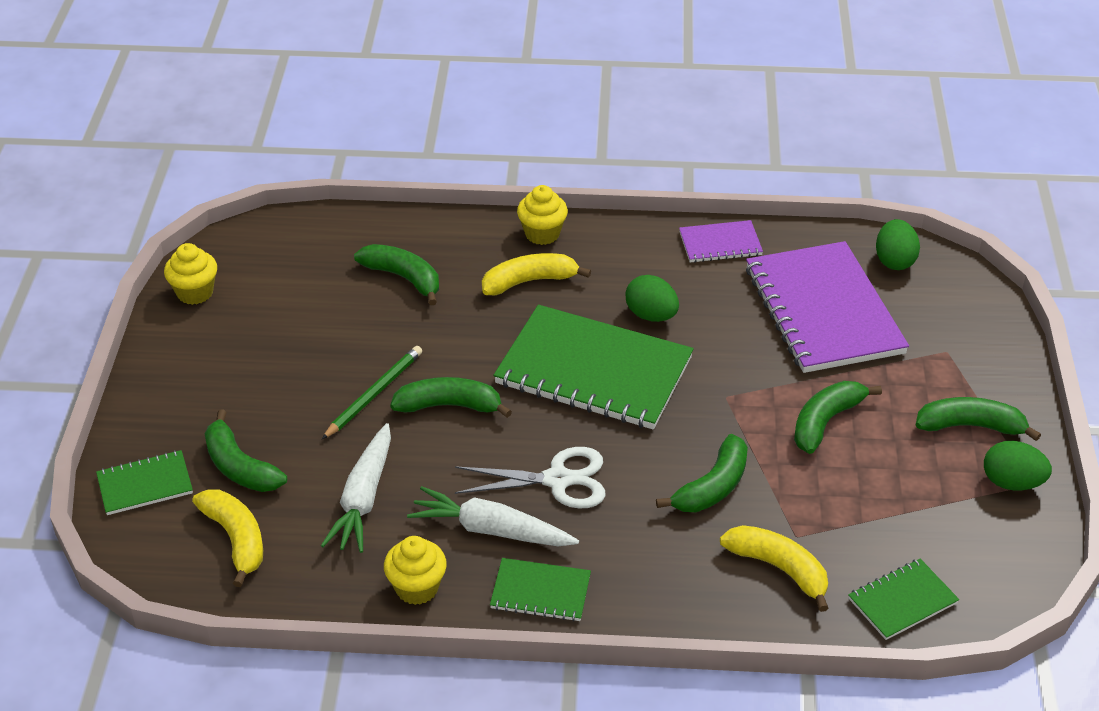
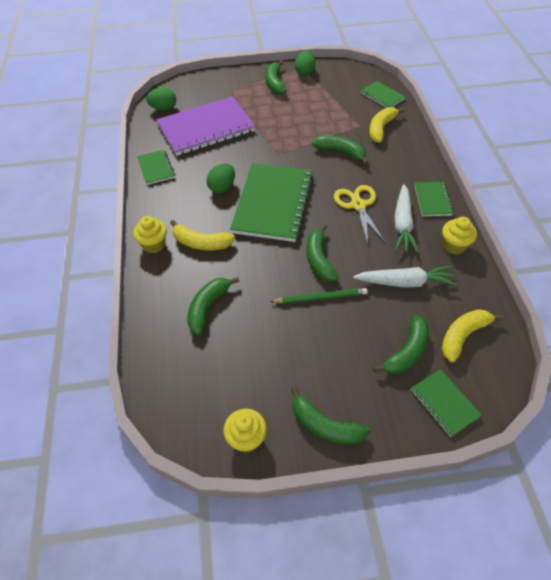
camera: 100 degrees left, 10 degrees up
green pencil [322,346,422,439] -> green pencil turned 150 degrees clockwise [270,288,368,304]
white scissors [455,447,606,509] -> yellow scissors [334,185,386,244]
yellow banana [482,253,591,295] -> yellow banana turned 45 degrees counterclockwise [170,220,235,250]
purple notebook [679,220,763,263] -> green notebook [137,150,175,185]
green banana [794,381,882,454] -> green banana moved to [291,386,370,445]

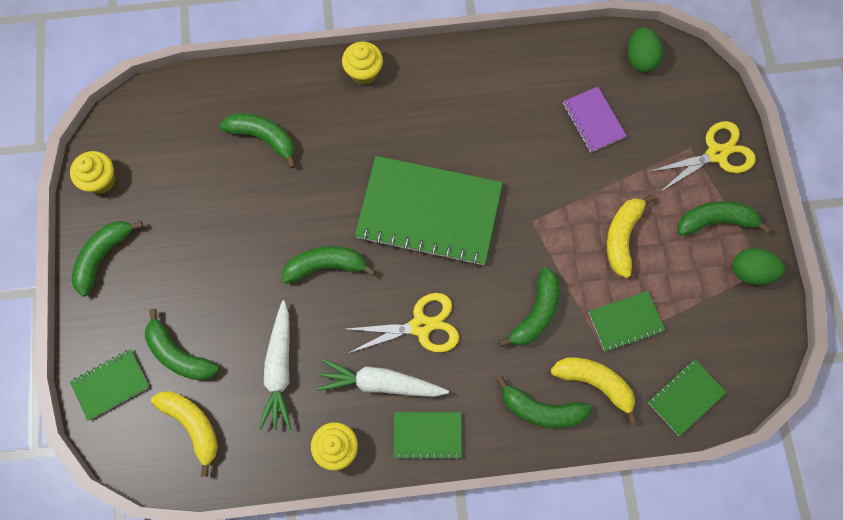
camera: 90 degrees right, 20 degrees up
green notebook [137,150,175,185] -> green notebook moved to [589,291,665,352]
purple notebook [156,96,256,156] -> purple notebook [563,87,627,153], size x0.47
yellow banana [170,220,235,250] -> yellow banana moved to [607,194,654,278]
green egg [206,164,235,193] -> none
green pencil [270,288,368,304] -> none
none -> green banana [496,376,592,428]
none -> yellow scissors [648,121,756,192]

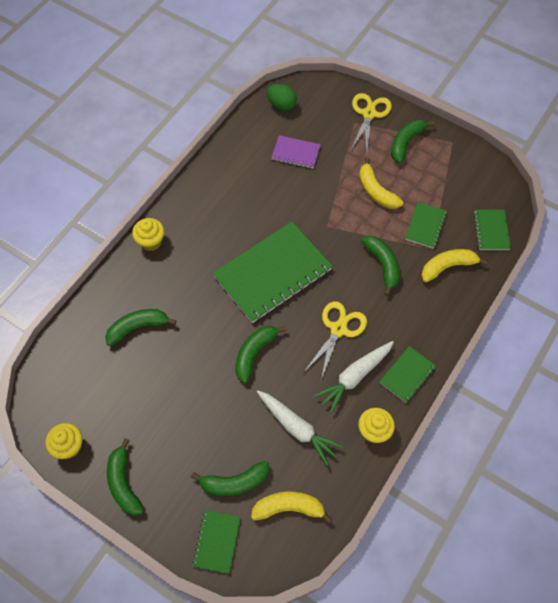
camera: 50 degrees left, 10 degrees down
green banana [496,376,592,428] -> none
green egg [733,248,785,285] -> none

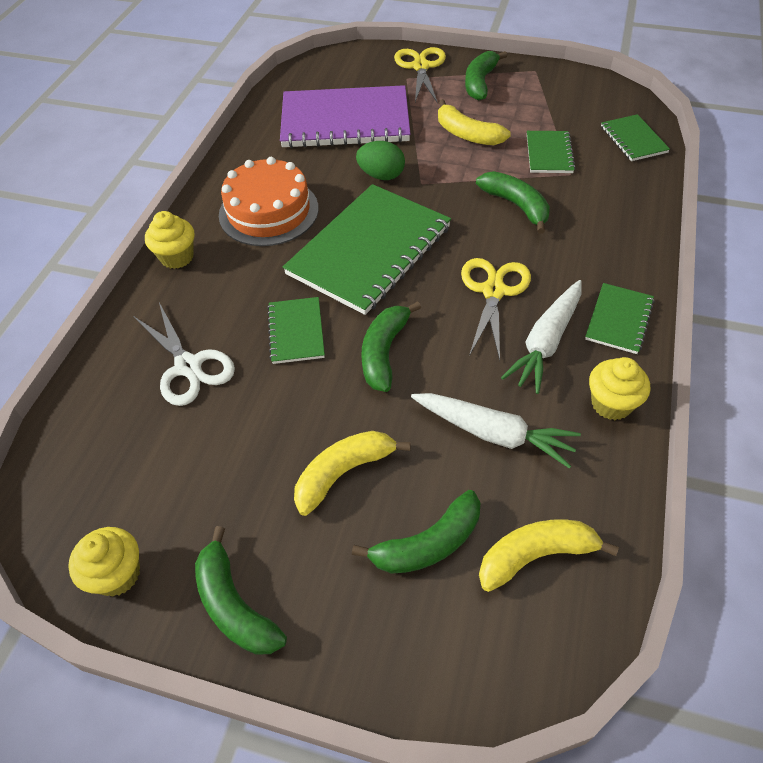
camera: 15 degrees left, 10 degrees down
green banana [105,309,177,346] -> white scissors [133,303,235,406]
green notebook [192,510,241,574] -> green notebook moved to [267,297,325,364]
green egg [267,84,297,111] -> green egg moved to [356,141,405,180]
purple notebook [271,135,321,169] -> purple notebook [280,85,411,148], size x2.11
yellow banana [421,249,488,282] -> yellow banana moved to [294,431,411,516]
none -> orange cake [219,157,319,246]

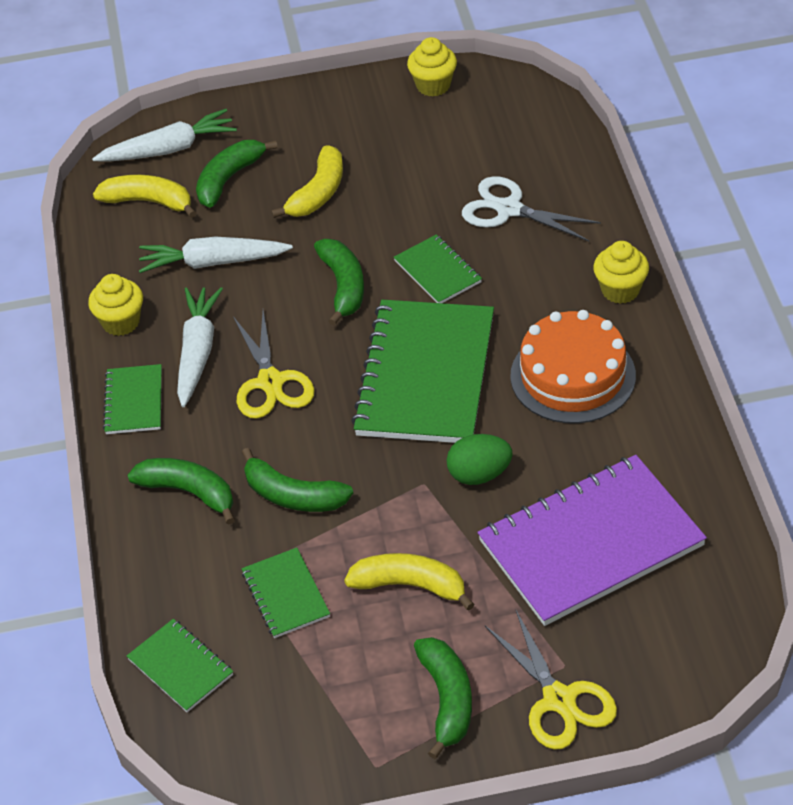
camera: 155 degrees right, 5 degrees down
green banana [195,526,287,655] -> green banana moved to [128,458,235,525]
yellow banana [479,519,619,592] -> yellow banana turned 120 degrees counterclockwise [93,175,196,218]
none -> white carrot [92,109,237,162]

